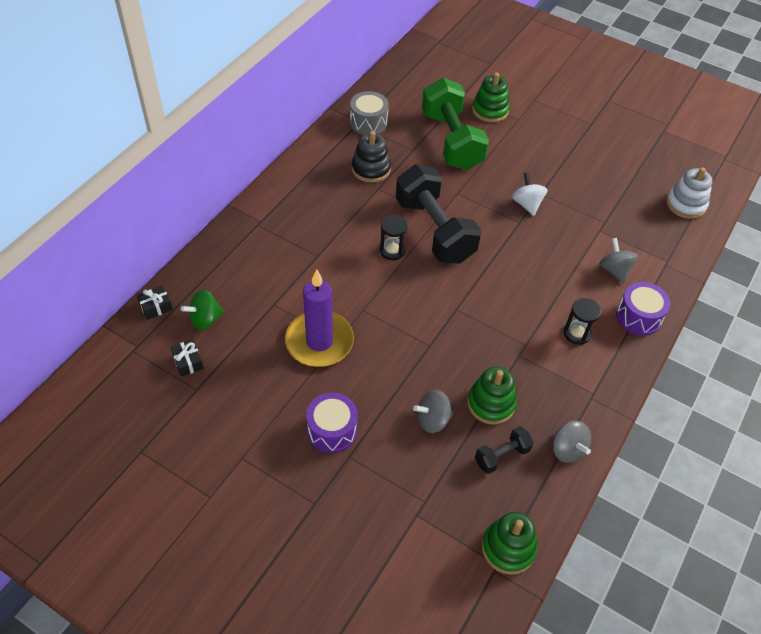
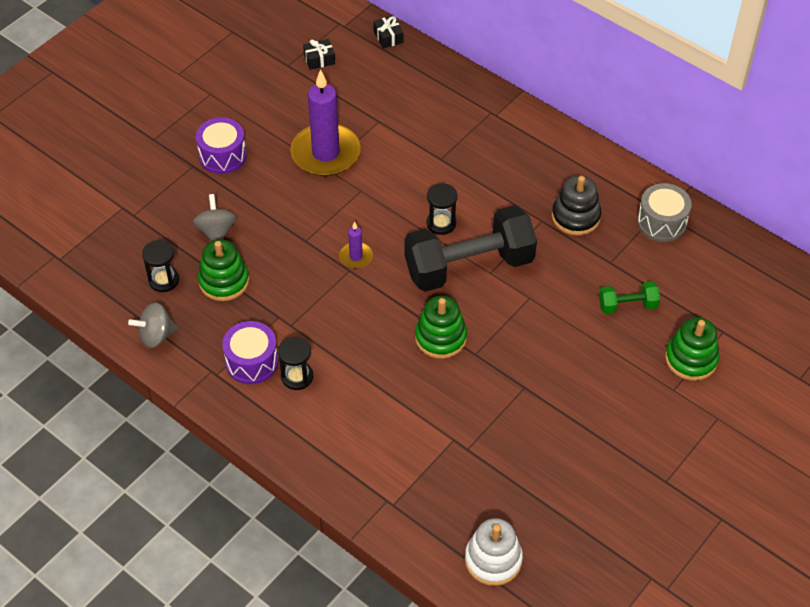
camera: 100 degrees right, 0 degrees up
green spinning top [181,290,224,330] -> none
green dumbbell [422,78,489,170] -> green dumbbell [599,281,660,314], size x0.45
black dumbbell [475,426,534,474] -> black hourglass [142,240,179,292]
green stacking toy [482,512,537,575] -> green stacking toy moved to [415,296,467,359]
white spinning top [512,172,548,216] -> none
grey spinning top [600,238,638,284] -> none
purple drum [616,282,670,336] -> purple drum moved to [222,321,278,384]
none -> purple candle [339,222,373,268]

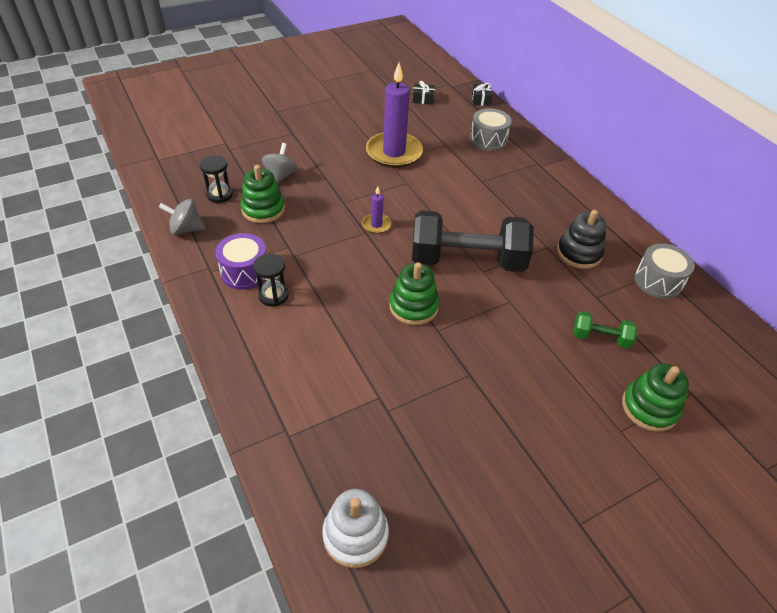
camera: 20 degrees right, 5 degrees down
purple drum [196,117,247,174] -> none
black hourglass [427,183,457,235] -> none
none -> grey drum [470,108,512,151]

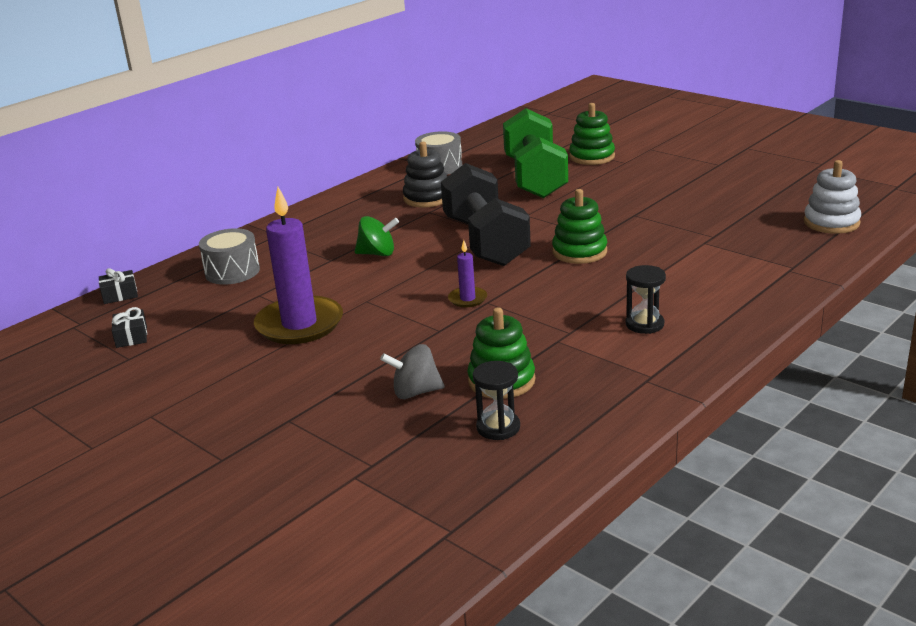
camera: 105 degrees left, 20 degrees down
grey spinning top [159,199,205,235] -> none
purple drum [215,233,267,290] -> none
green dumbbell [573,311,638,349] -> green dumbbell [503,108,568,198], size x2.22
none -> green spinning top [355,216,399,256]

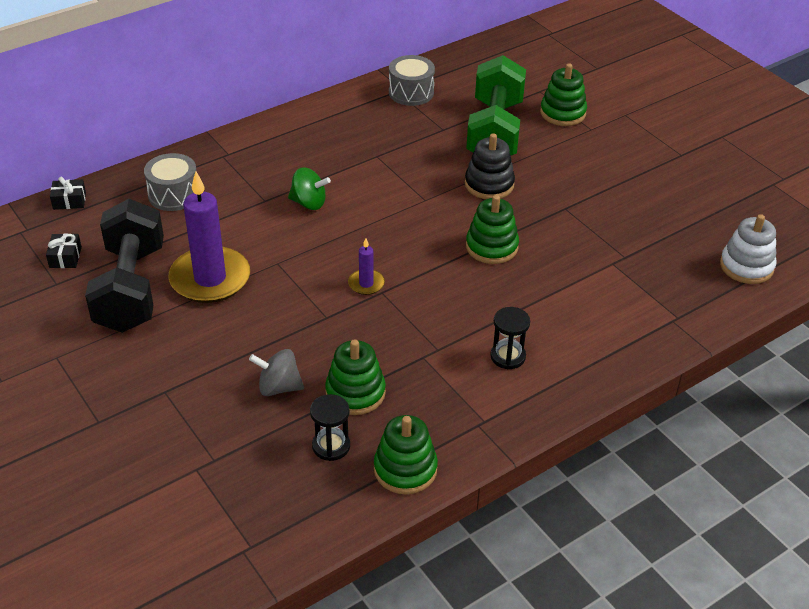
camera: 10 degrees right, 15 degrees up
black stacking toy [403,142,447,207] -> black stacking toy moved to [465,133,515,199]
black dumbbell [441,163,531,266] -> black dumbbell moved to [85,199,164,333]
none -> green stacking toy [374,415,438,495]

